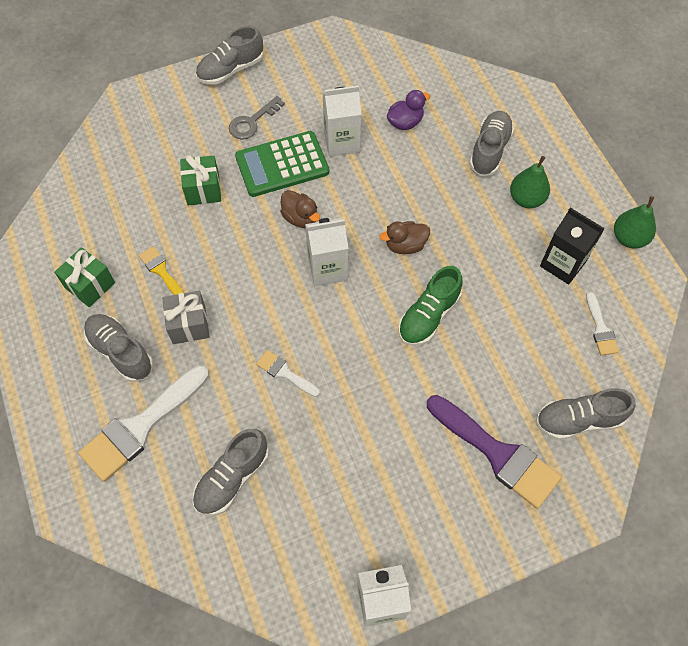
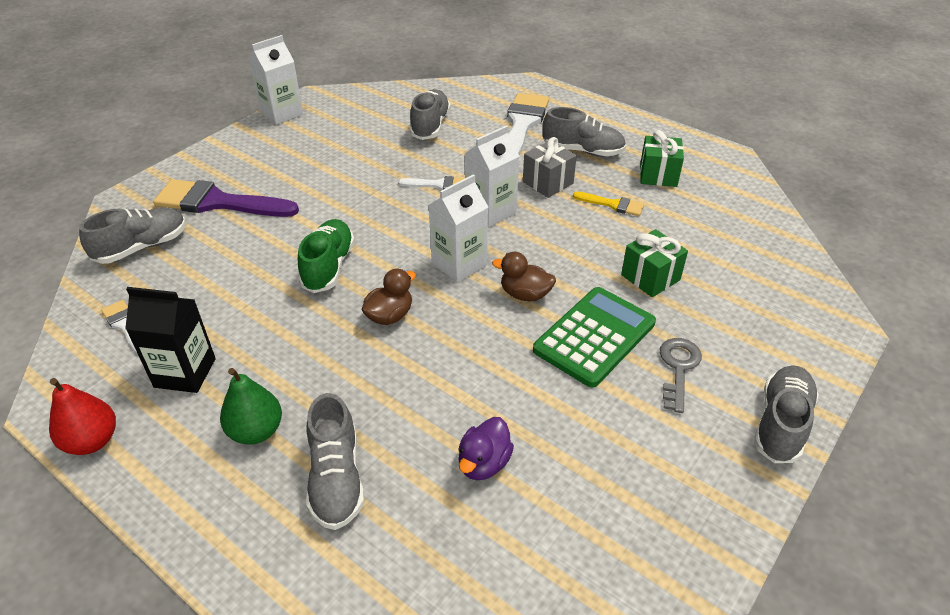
camera: 150 degrees right, 20 degrees down
white carton [323,85,362,157] -> white carton moved to [464,125,519,227]
green pear [614,196,656,248] -> red pear [49,378,116,455]

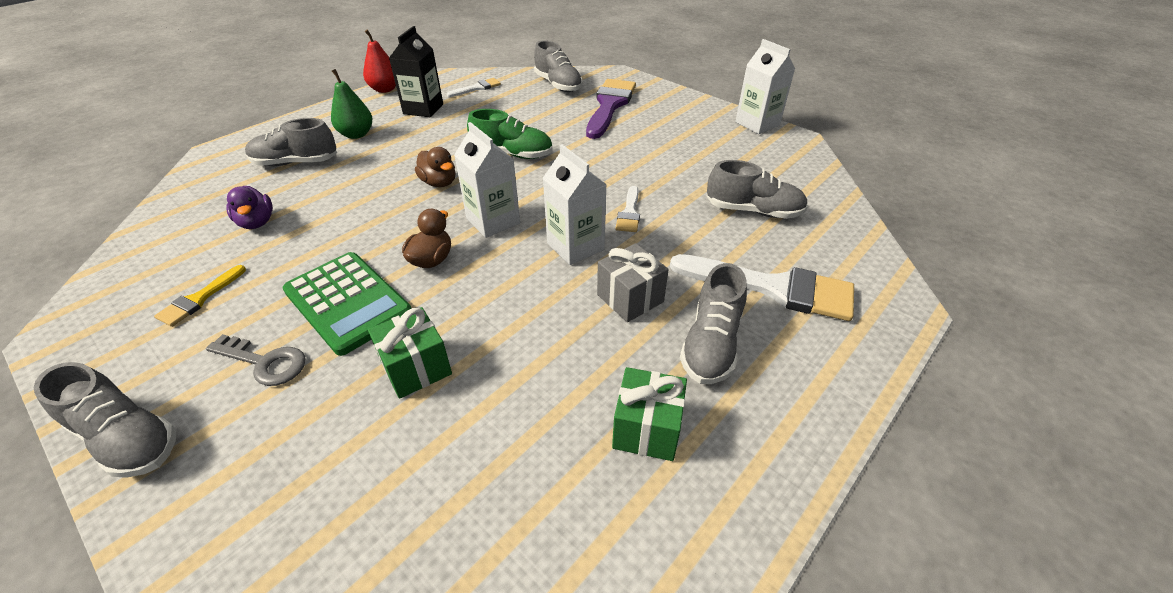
camera: 95 degrees right, 0 degrees up
purple duck [458,417,514,480] -> purple duck turned 150 degrees counterclockwise [226,186,273,229]
yellow brush [573,192,644,216] -> yellow brush moved to [154,265,246,327]

